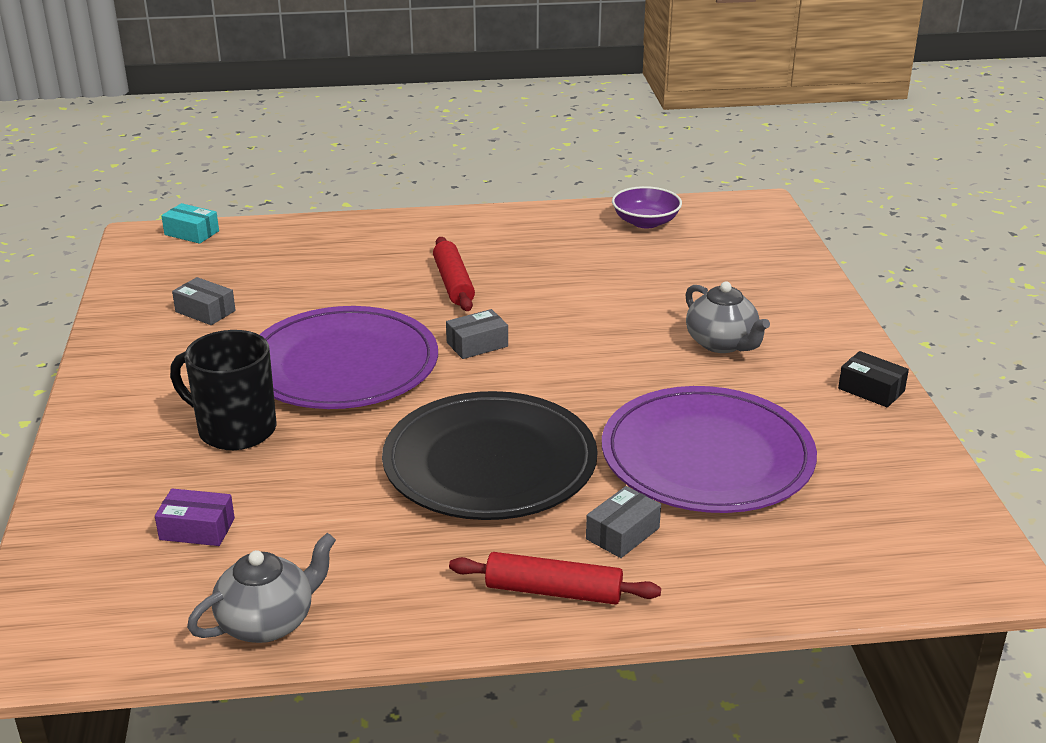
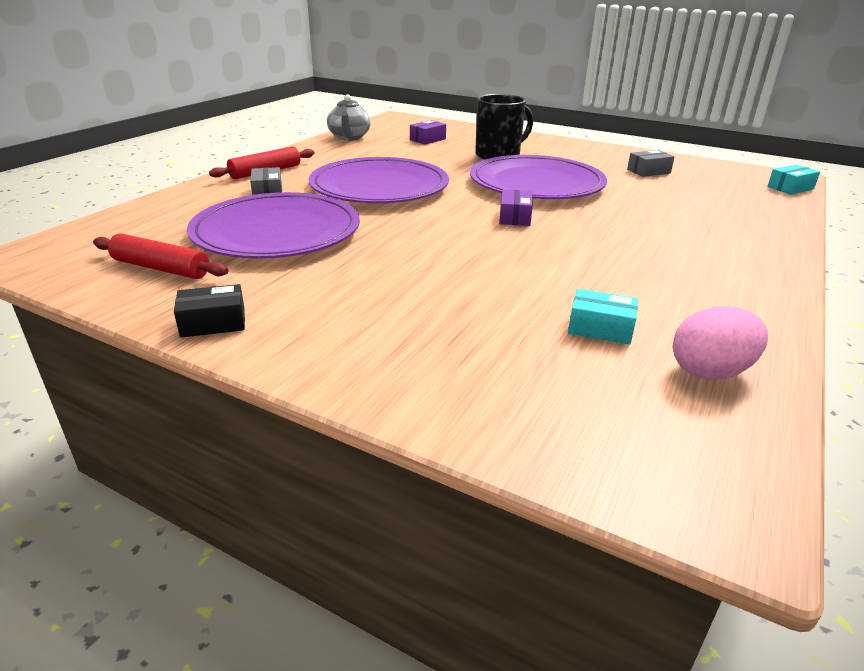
camera: 125 degrees right, 0 degrees up
black plate [382,391,598,520] -> purple plate [309,157,449,203]
red rolling pin [433,237,475,311] -> red rolling pin moved to [93,234,228,279]
grey box [446,309,508,359] -> purple box [499,189,533,226]
purple bowl [612,186,682,229] -> pink egg [673,306,768,380]
grey teapot [685,282,770,353] -> none
none -> turquoise box [568,289,638,345]

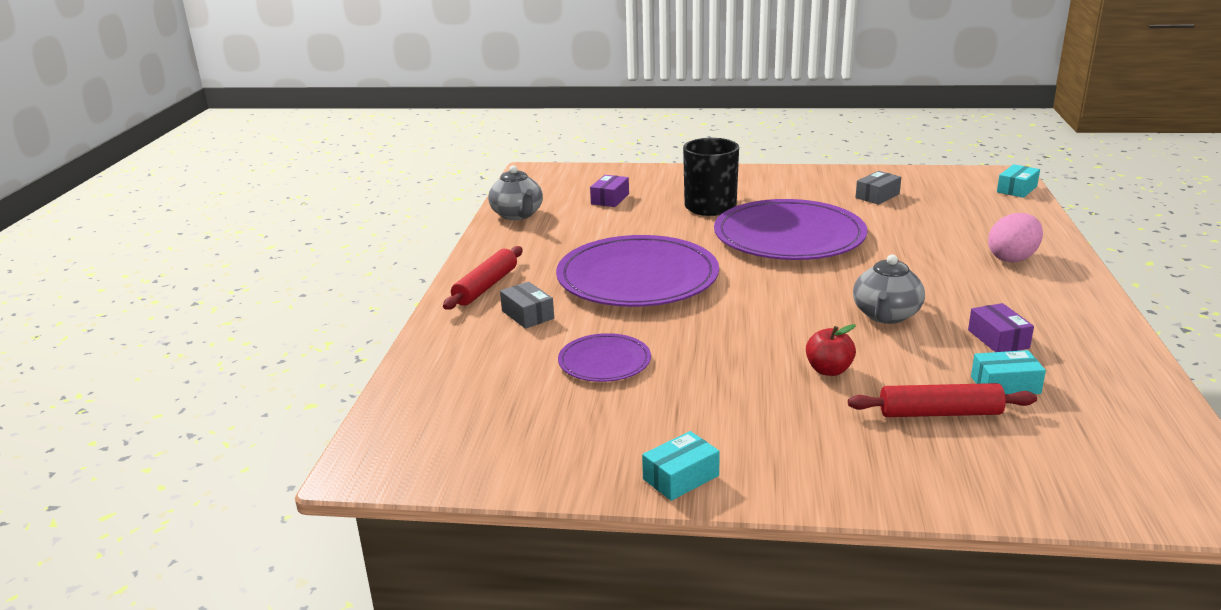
camera: 20 degrees left, 5 degrees down
red rolling pin [93,234,228,279] -> red rolling pin moved to [848,383,1037,417]
black box [174,284,245,338] -> turquoise box [642,431,720,501]
purple plate [187,192,360,259] -> purple plate [558,333,651,382], size x0.49
purple box [499,189,533,226] -> purple box moved to [968,303,1034,352]
pink egg [673,306,768,380] -> pink egg moved to [988,213,1043,263]
none -> red apple [806,324,856,376]
none -> grey teapot [853,254,925,324]

